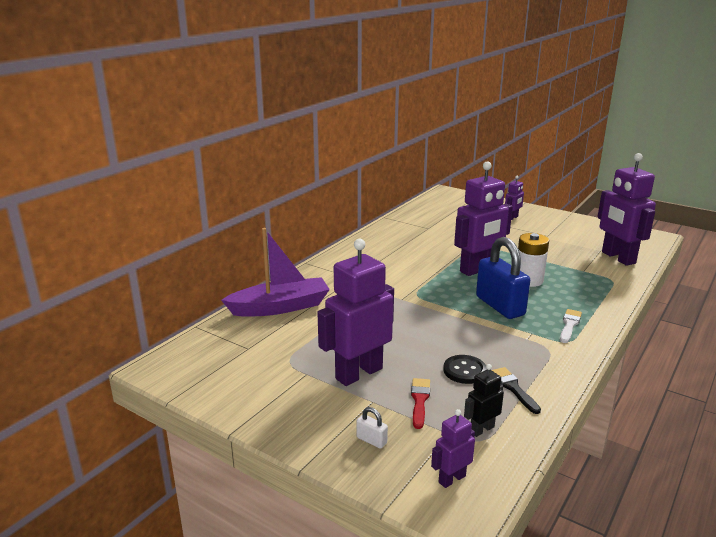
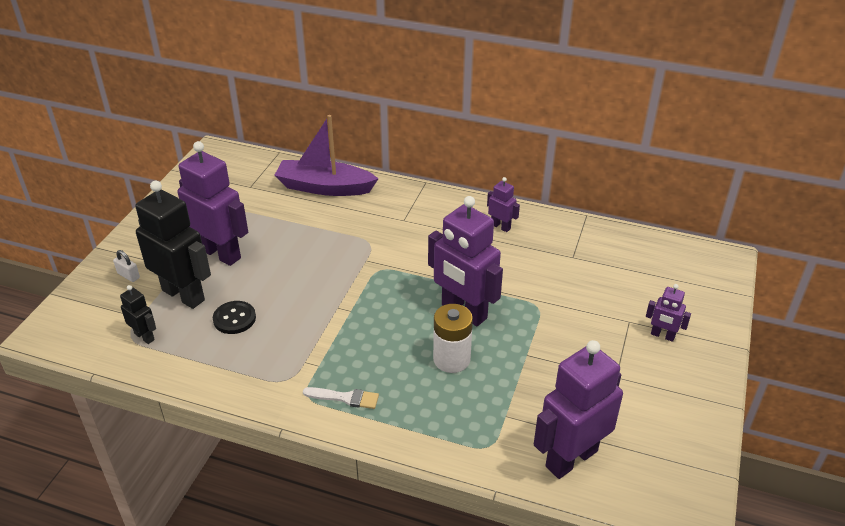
camera: 75 degrees right, 15 degrees up
purple boat [221,228,330,317] -> purple boat turned 135 degrees clockwise [274,115,379,196]
white padlock [357,407,388,449] -> white padlock turned 75 degrees counterclockwise [113,250,140,282]
red brush [411,378,430,429] -> black robot [135,181,211,309]
purple robot [431,409,475,488] -> purple robot moved to [487,177,520,232]
blue padlock [476,237,530,319] -> none
black brush [492,367,541,414] -> none

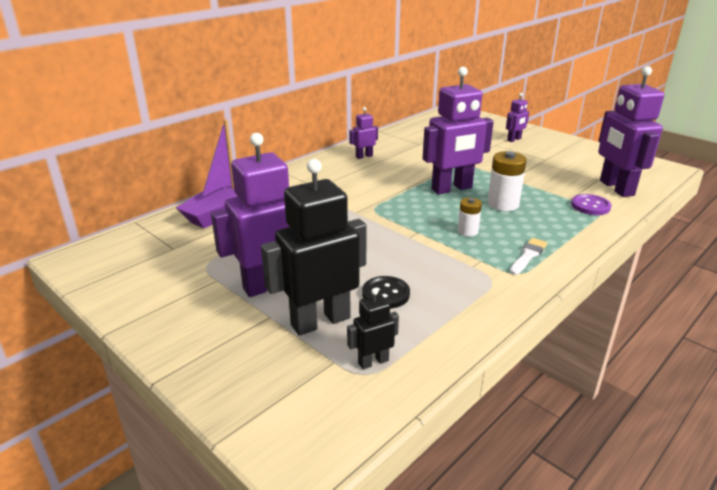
camera: 65 degrees left, 10 degrees down
white padlock [113,250,140,282] -> none
none -> white battery [458,197,482,237]
none -> purple button [571,194,612,215]

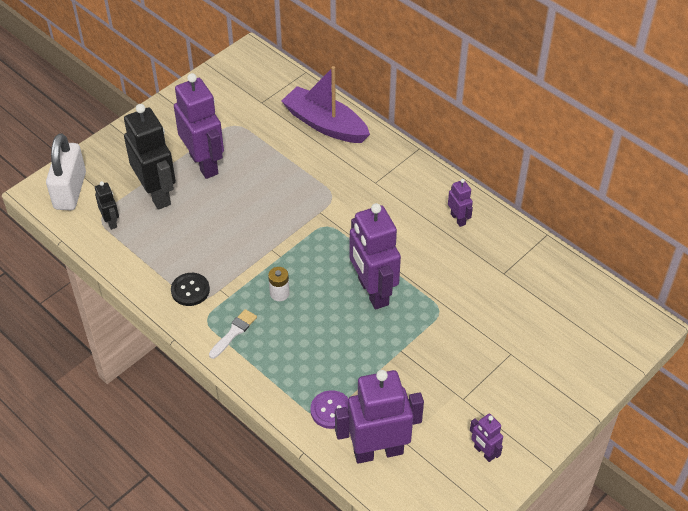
camera: 90 degrees right, 20 degrees up
black button [362,276,410,309] -> black button moved to [171,273,210,306]
white battery [487,151,527,211] -> none
purple robot [506,93,529,142] -> purple robot moved to [470,414,503,462]
white brush [510,238,548,275] -> white brush turned 90 degrees counterclockwise [209,309,257,359]
none -> white padlock [46,133,86,210]

